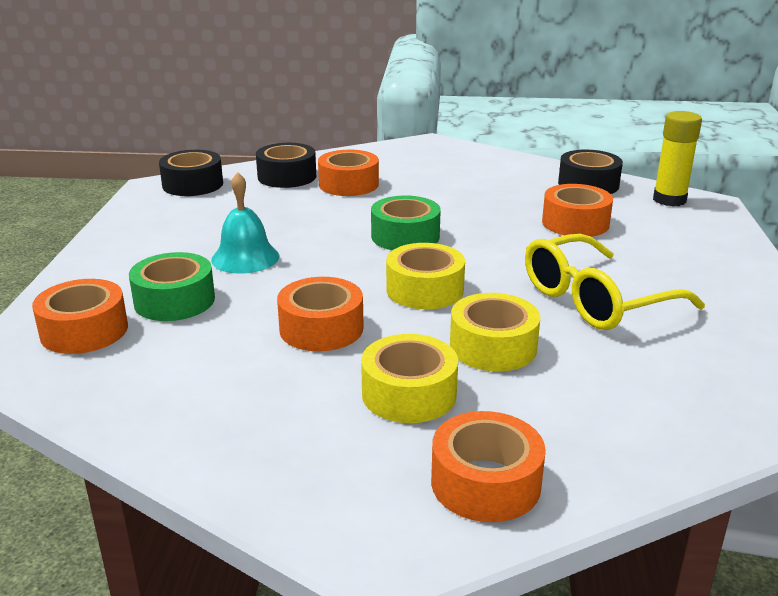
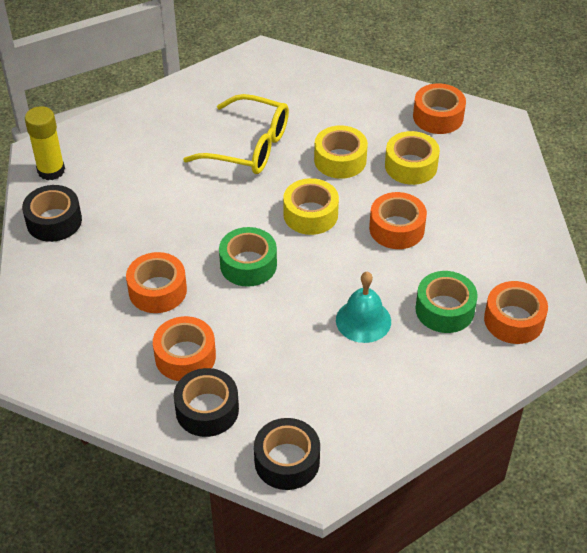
camera: 130 degrees left, 20 degrees up
orange tape [542,184,613,237] -> orange tape moved to [126,252,187,313]

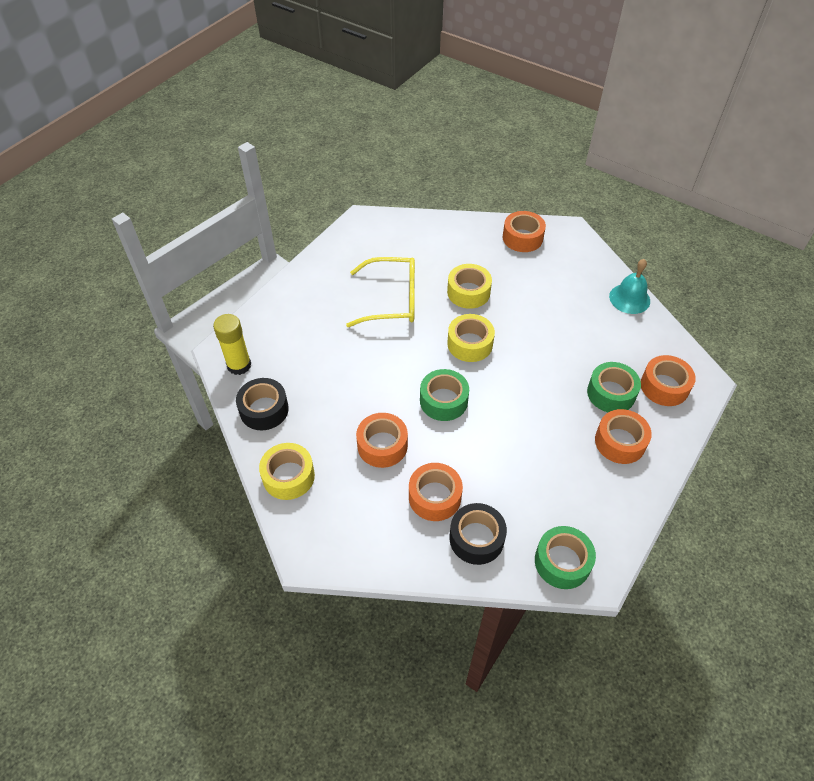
camera: 20 degrees left, 5 degrees up
black tape [254,418,320,490] -> green tape [535,526,596,589]
turquoise bell [336,272,391,343] -> turquoise bell moved to [609,259,650,314]
orange tape [369,192,427,249] -> orange tape moved to [595,409,652,464]
yellow tape [385,131,440,185] -> yellow tape moved to [259,443,315,500]

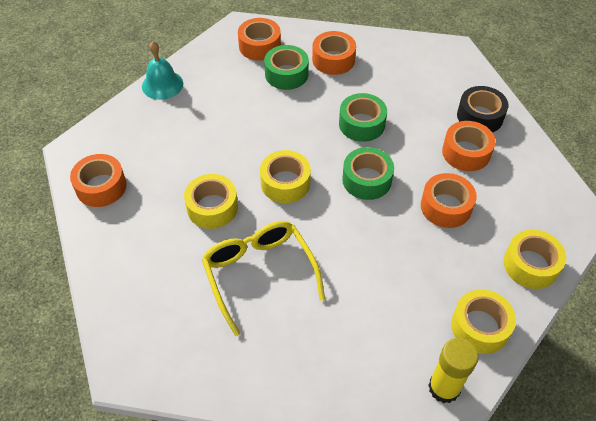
camera: 115 degrees left, 0 degrees up
black tape [236,378,289,430] -> yellow tape [451,289,516,354]
green tape [535,526,596,589] -> green tape moved to [339,93,387,142]

